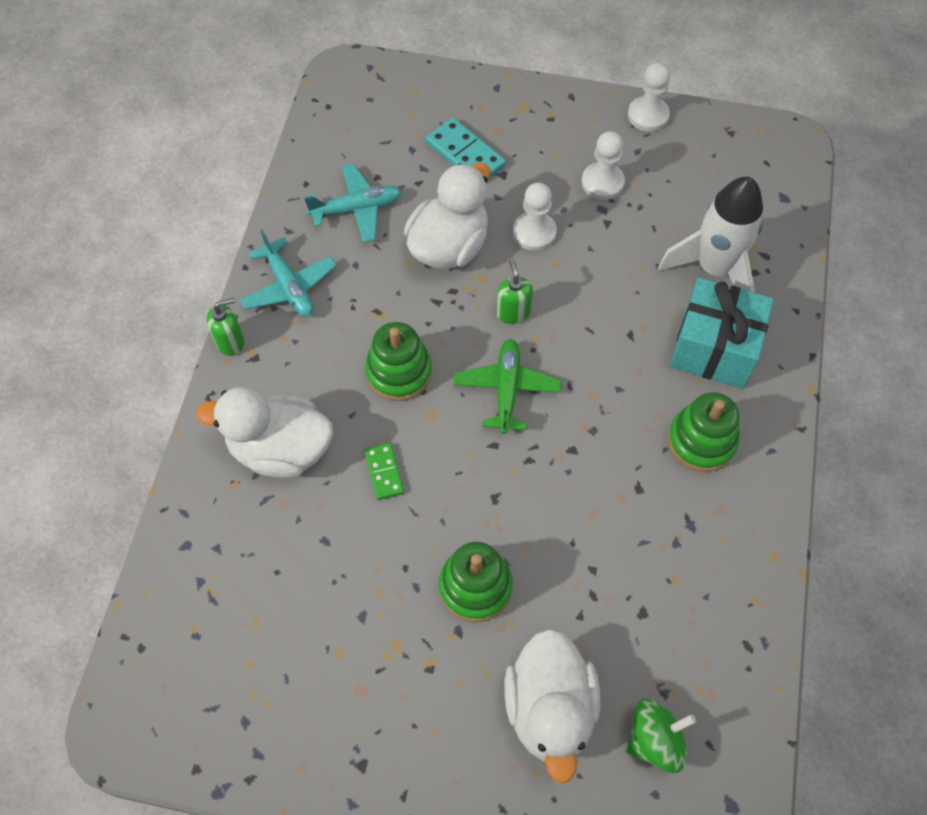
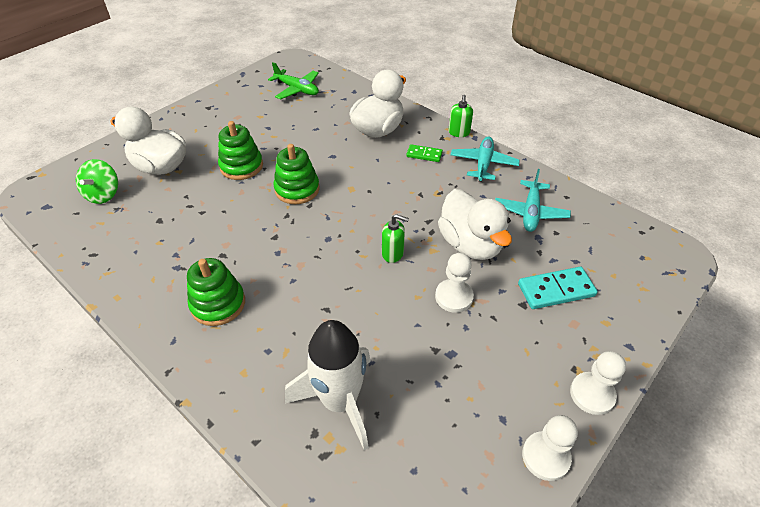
camera: 120 degrees right, 15 degrees down
turquoise plane [240,230,337,317] -> turquoise plane turned 105 degrees clockwise [451,137,520,182]
green domino [364,443,404,500] -> green domino moved to [406,144,443,162]
green stacking toy [365,322,432,401] -> green stacking toy moved to [274,144,320,204]
green plane [454,339,561,434] -> green plane moved to [268,62,319,100]
white pawn [582,131,625,200] -> white pawn moved to [570,351,626,415]
turquoise gift [670,278,774,389] -> none

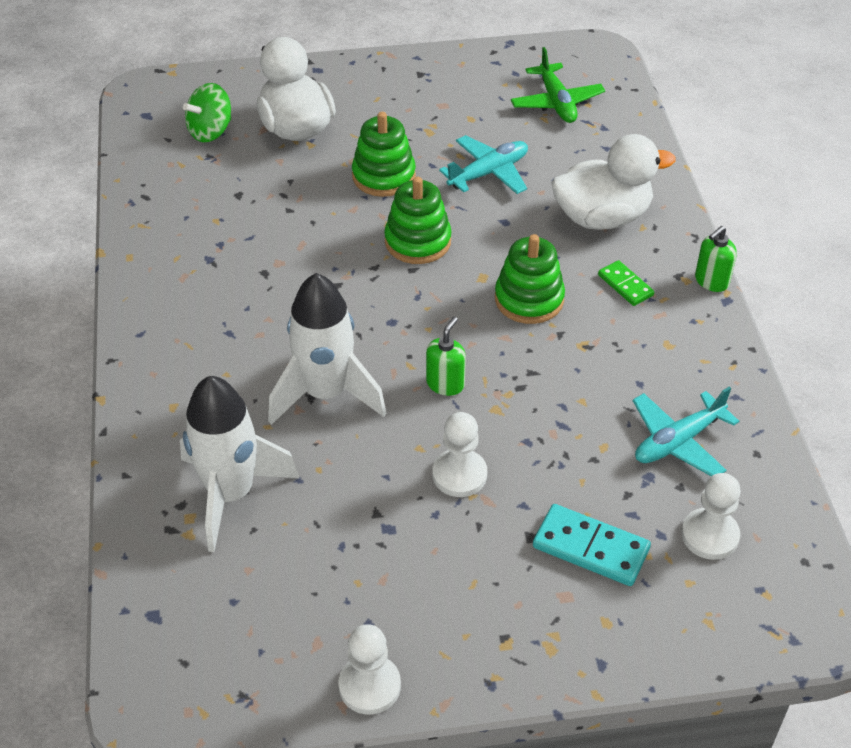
camera: 40 degrees right, 0 degrees up
green stacking toy [187,258,245,326] -> green stacking toy moved to [495,234,565,324]
green soap dispenser [382,214,409,263] -> green soap dispenser turned 120 degrees counterclockwise [426,317,466,396]
white duck [438,189,512,260] -> none
turquoise plane [451,137,520,182] -> turquoise plane moved to [439,135,528,194]
white pawn [570,351,626,415] -> white pawn moved to [682,473,741,560]
none -> white rocket [268,273,386,425]

